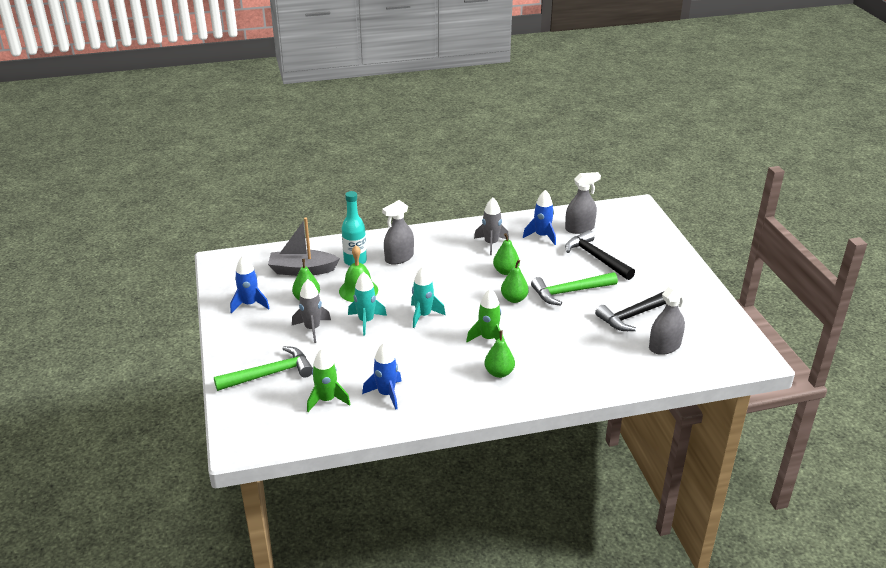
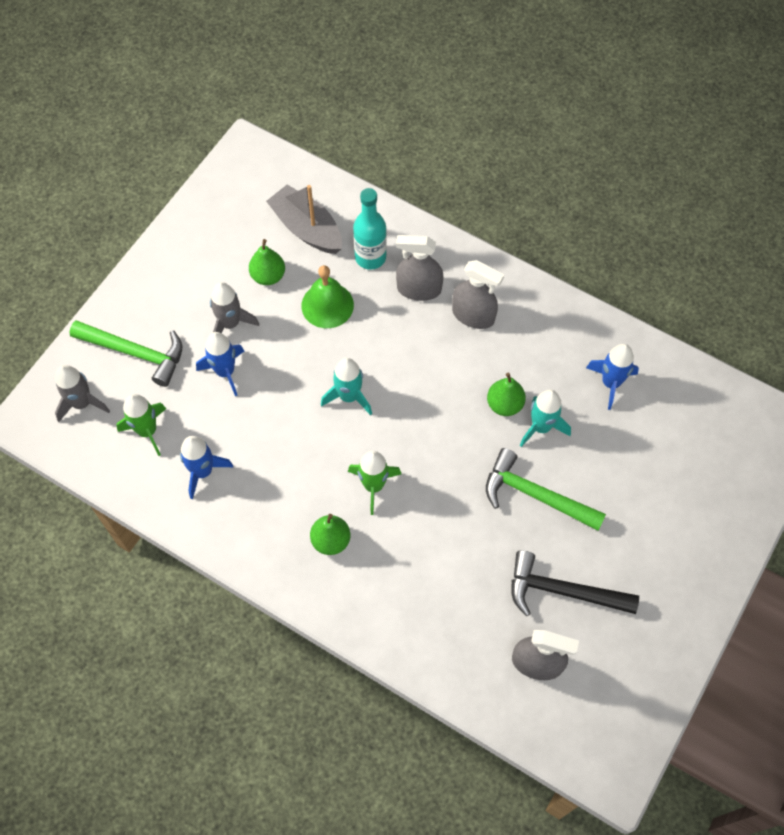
camera: 45 degrees right, 30 degrees up
blue rocket [230,256,270,314] -> blue rocket moved to [196,332,244,396]
turquoise rocket [348,272,387,336] -> turquoise rocket moved to [520,390,571,447]
grey rocket [474,198,509,255] -> grey rocket moved to [55,365,110,422]
green pear [501,260,529,303] -> none
grey spray bottle [565,172,601,234] -> grey spray bottle moved to [452,260,504,329]
black hammer [565,230,635,280] -> none

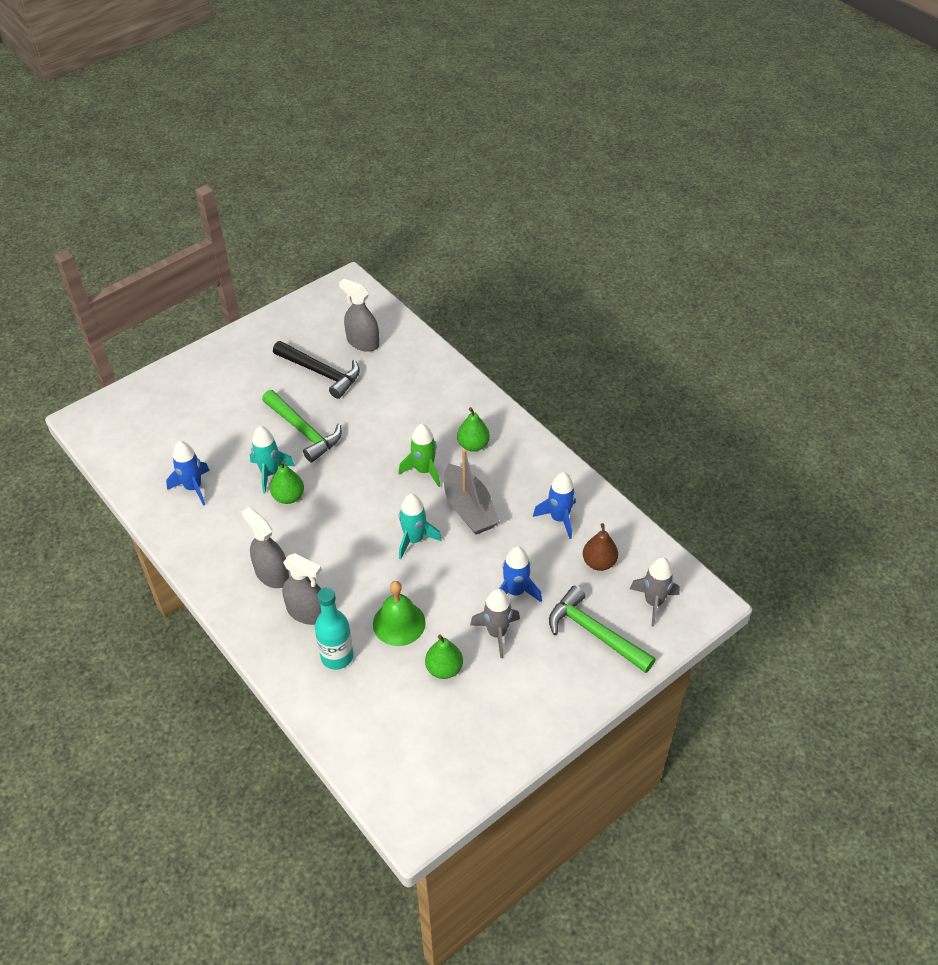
camera: 160 degrees left, 15 degrees down
green rocket [116,394,166,456] -> brown pear [583,523,618,571]
grey boat [266,185,342,254] -> grey boat moved to [444,449,500,535]

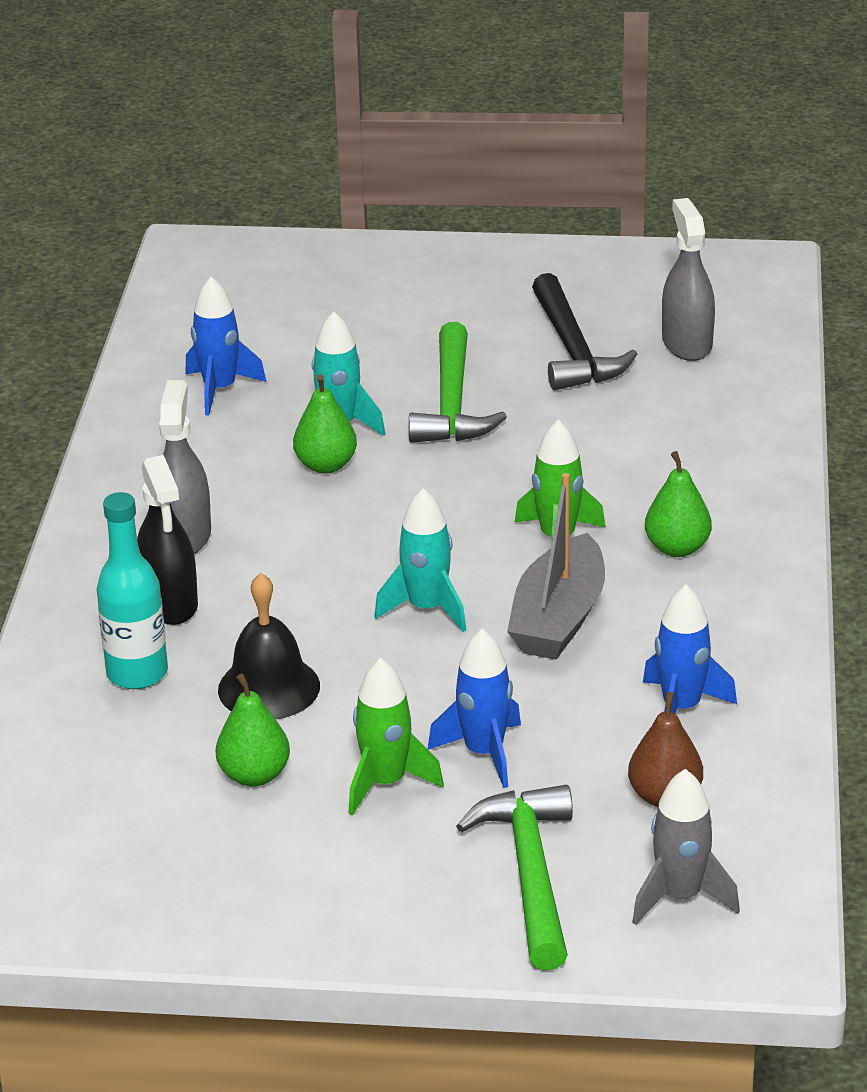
camera: 45 degrees right, 15 degrees down
grey spray bottle [282,553,322,625] -> black spray bottle [137,455,198,625]
green bell [373,581,426,646] -> black bell [218,573,320,719]
grey rocket [470,588,520,658] -> green rocket [349,658,444,815]

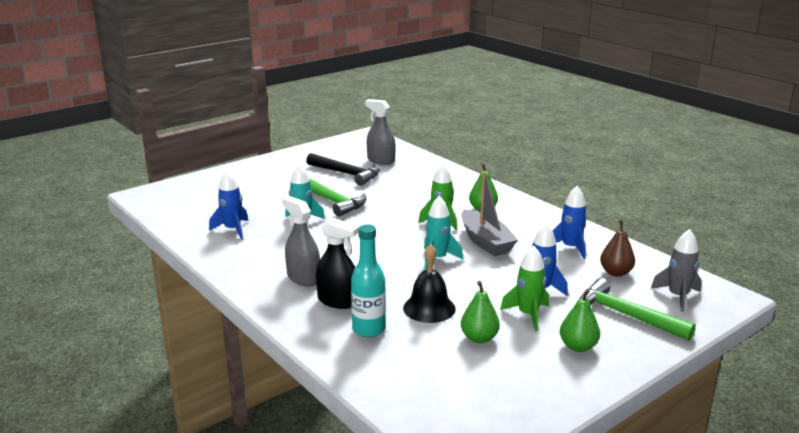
camera: 45 degrees left, 10 degrees down
green pear [293,374,357,474] -> green pear moved to [560,289,600,352]

